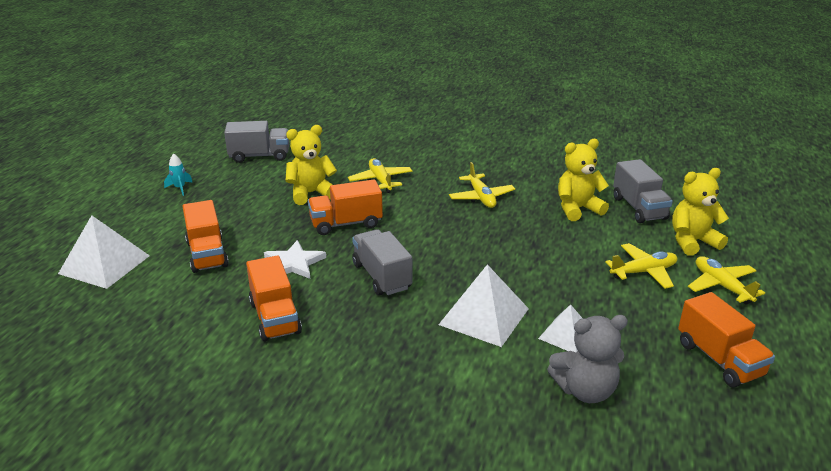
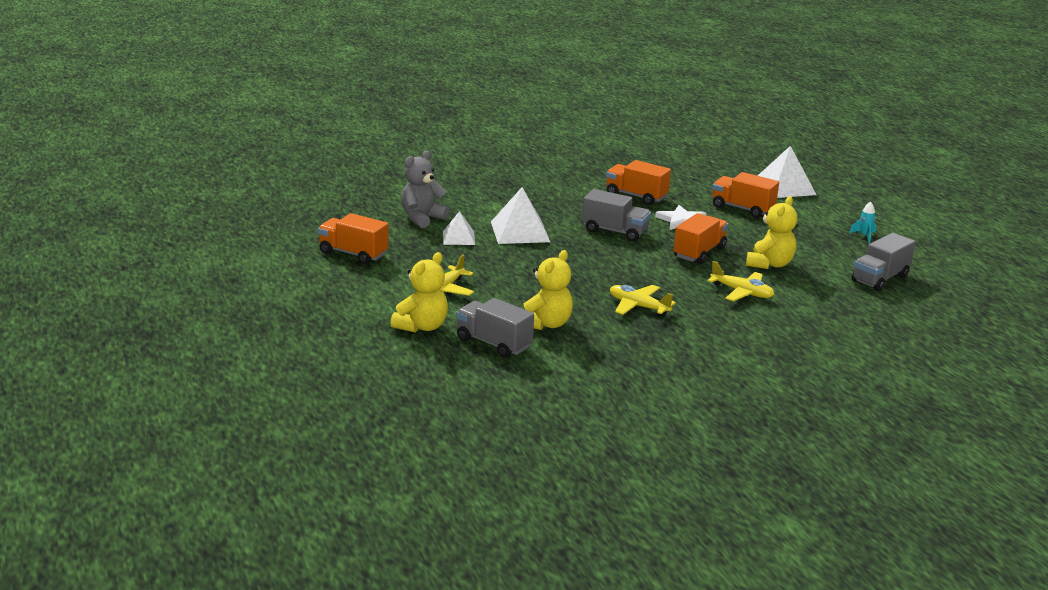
camera: 140 degrees right, 5 degrees down
yellow plane [688,256,765,304] -> none

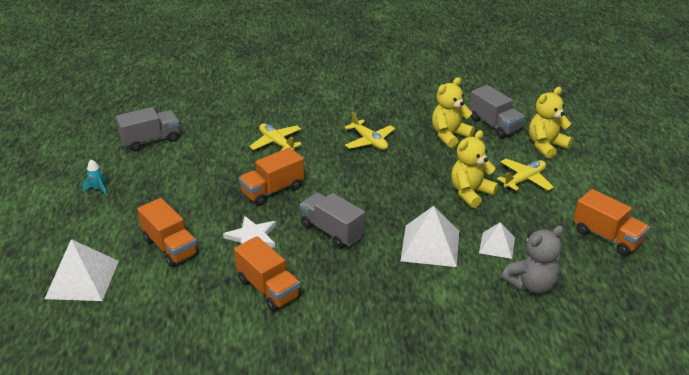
camera: 160 degrees left, 10 degrees up
yellow teddy bear [746,196,797,269] -> yellow teddy bear moved to [451,130,498,208]

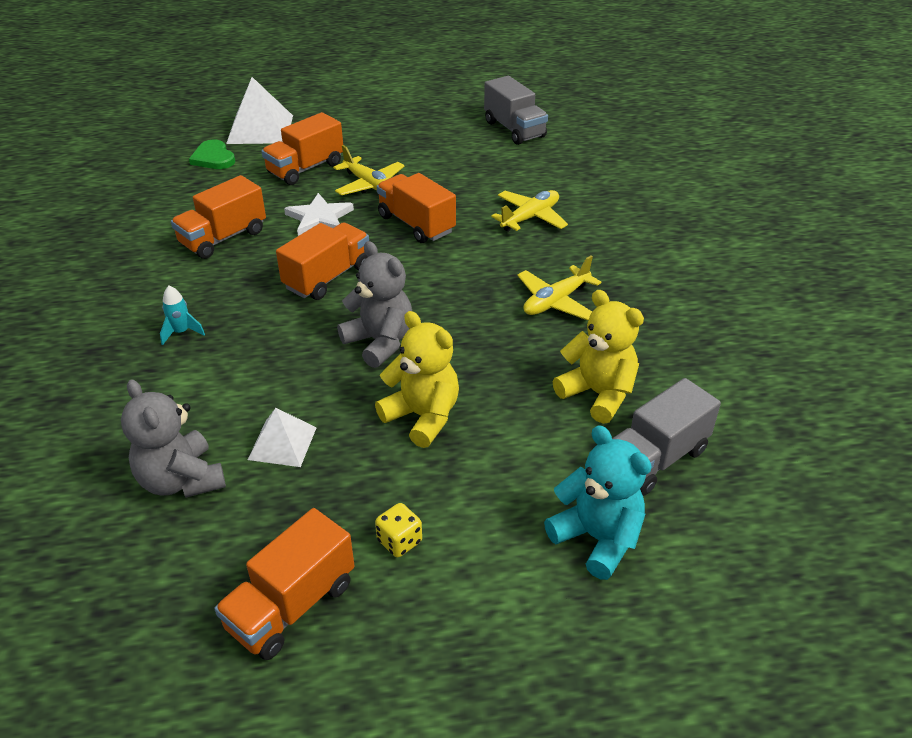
camera: 85 degrees right, 5 degrees up
turquoise rocket [82,159,107,196] -> turquoise rocket moved to [160,286,205,345]
grey truck [300,192,365,248] -> orange truck [276,222,369,300]
white pyramid [400,206,459,267] -> none
yellow plane [497,159,554,191] -> yellow plane moved to [333,145,404,195]
yellow teddy bear [529,87,573,159] -> turquoise teddy bear [544,425,652,580]
none -> green heart [189,139,235,169]
none -> grey teddy bear [337,241,412,368]
none -> yellow dice [375,503,422,557]

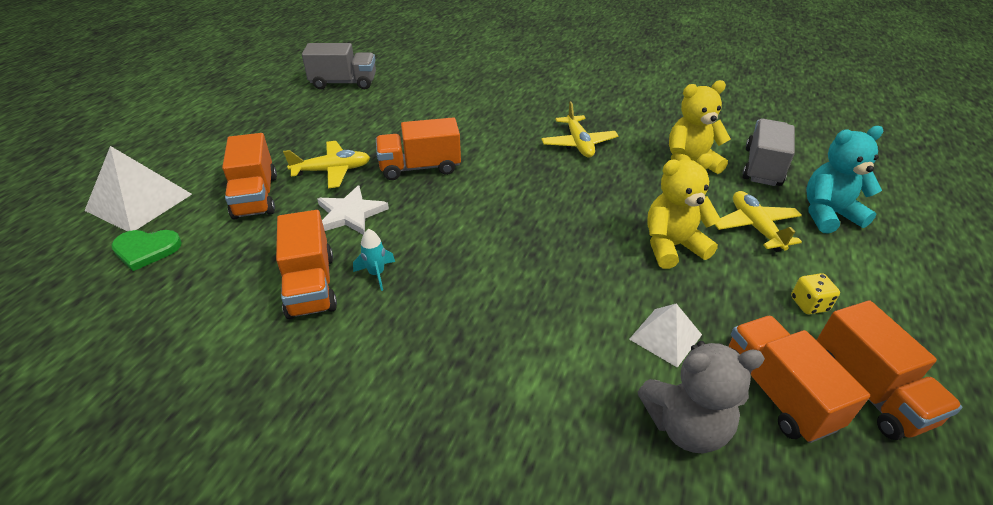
camera: 60 degrees left, 0 degrees up
turquoise rocket [160,286,205,345] -> turquoise rocket moved to [353,229,395,291]
orange truck [276,222,369,300] -> orange truck moved to [729,316,870,443]
grey teddy bear [337,241,412,368] -> none
yellow plane [491,190,568,232] -> yellow plane moved to [714,191,802,252]
grey truck [612,378,721,496] -> grey truck turned 150 degrees counterclockwise [742,119,795,186]

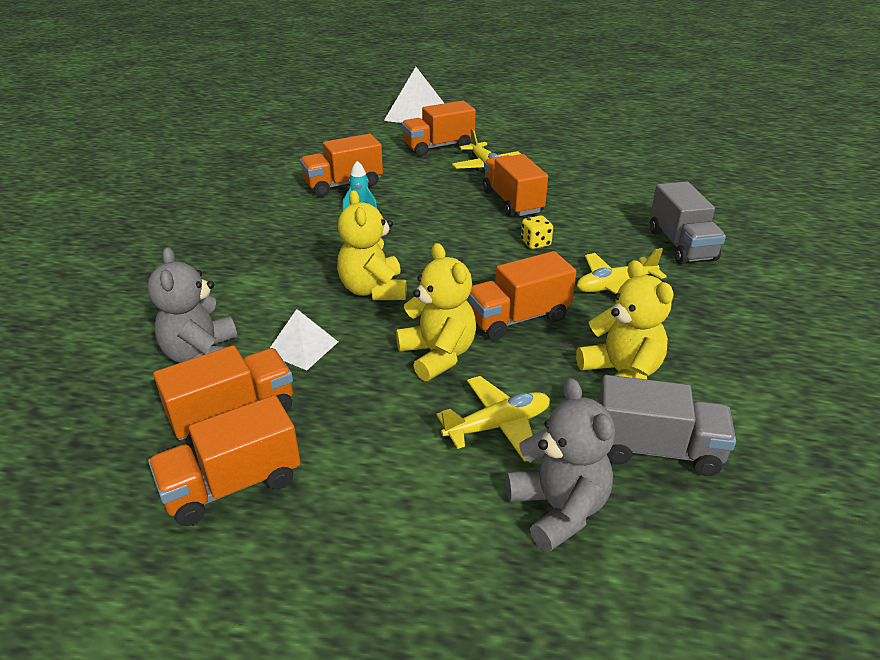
camera: 80 degrees right, 5 degrees down
green heart [111,230,182,271] -> none
grey truck [302,43,376,89] -> grey truck moved to [650,182,726,264]
white star [317,185,389,234] -> none
yellow dice [791,273,840,314] -> yellow dice moved to [521,215,553,249]
turquoise teddy bear [806,126,883,233] -> grey teddy bear [506,378,615,552]
none -> yellow teddy bear [337,190,407,300]
none -> orange truck [467,251,577,340]

